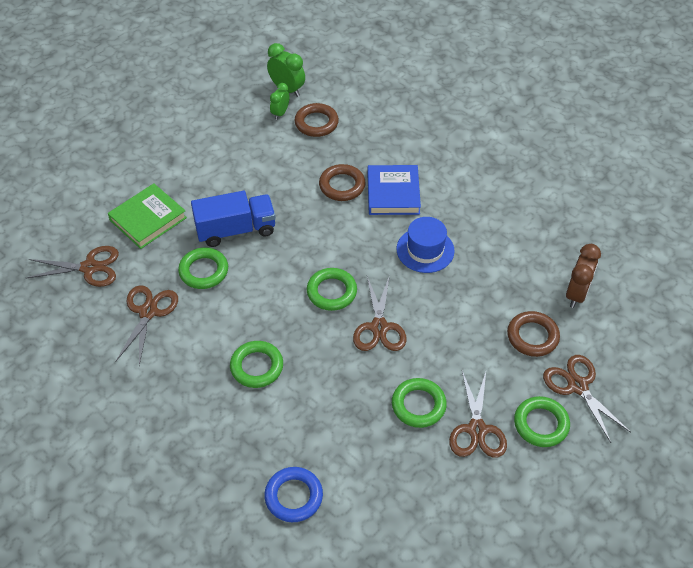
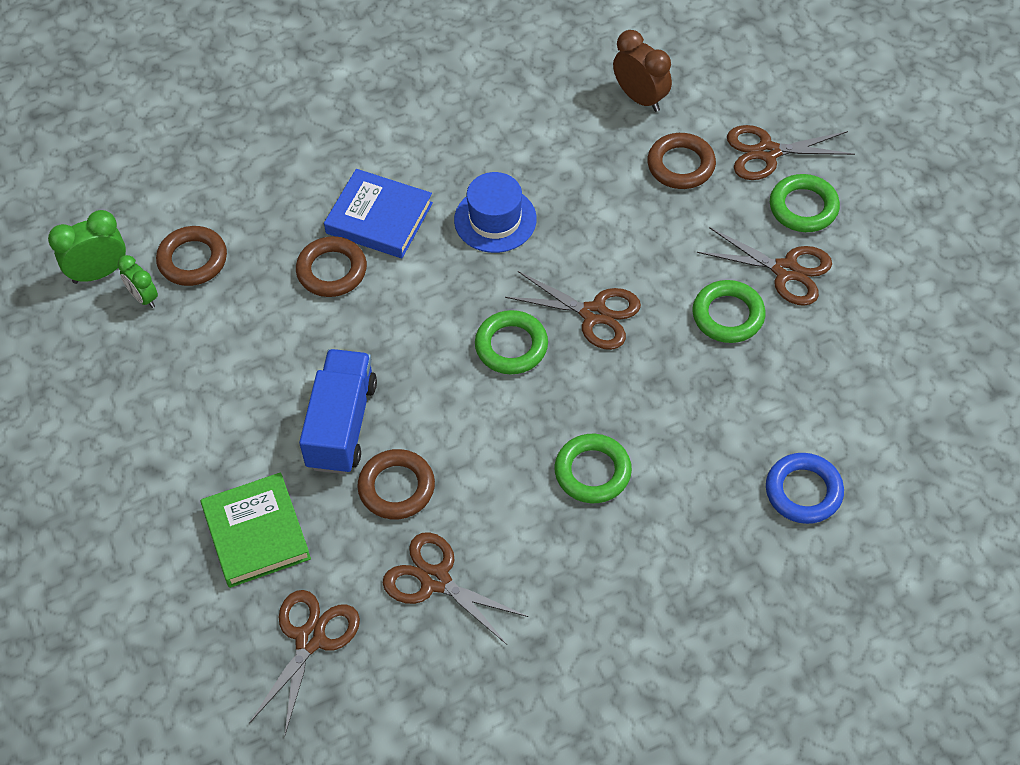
camera: 65 degrees left, 5 degrees up
green ring [178,248,228,289] -> brown ring [357,449,435,519]

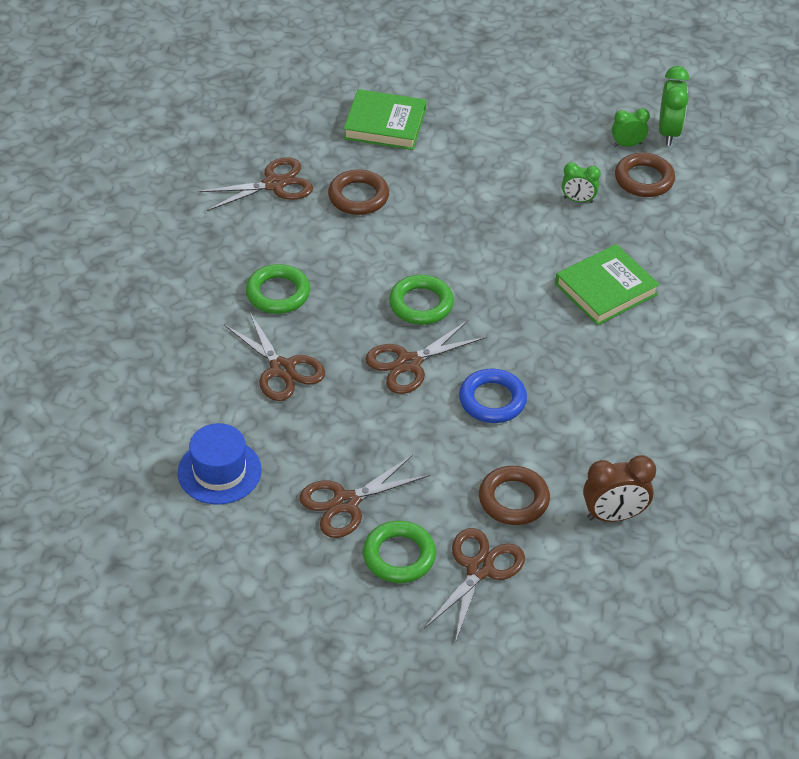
camera: 120 degrees right, 10 degrees down
brown scissors [249,590,360,735] -> brown scissors moved to [224,311,325,401]
brown ring [296,236,367,297] -> none
blue truck [299,349,377,474] -> none
blue book [324,169,433,258] -> green book [555,244,660,325]
blue hat [454,172,537,253] -> blue hat moved to [177,423,262,504]
green ring [693,280,765,343] -> none
blue ring [766,453,844,524] -> blue ring moved to [459,369,527,423]
none -> green clock [562,162,601,203]

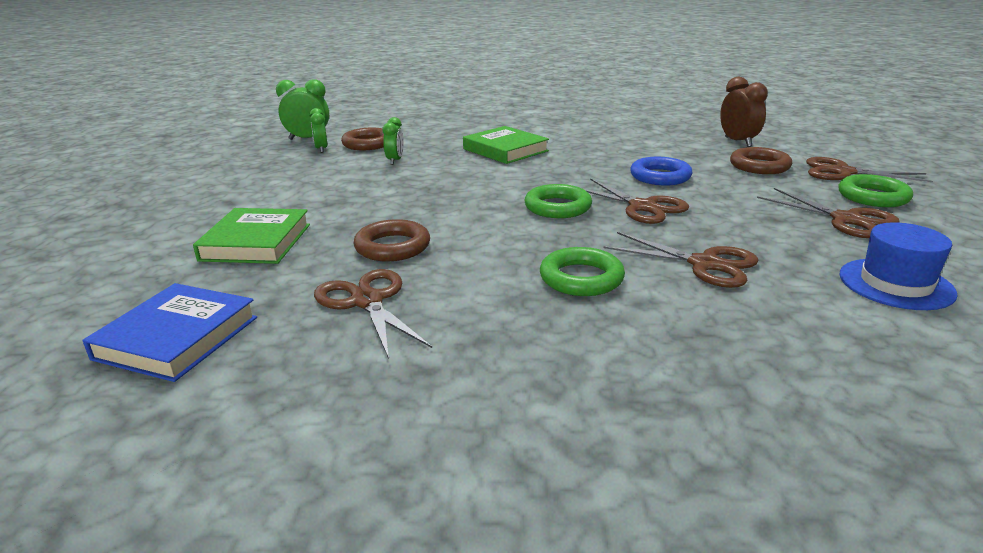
camera: 95 degrees left, 20 degrees down
brown scissors [224,311,325,401] -> brown scissors turned 75 degrees clockwise [603,232,758,288]
none -> blue book [82,283,257,382]

